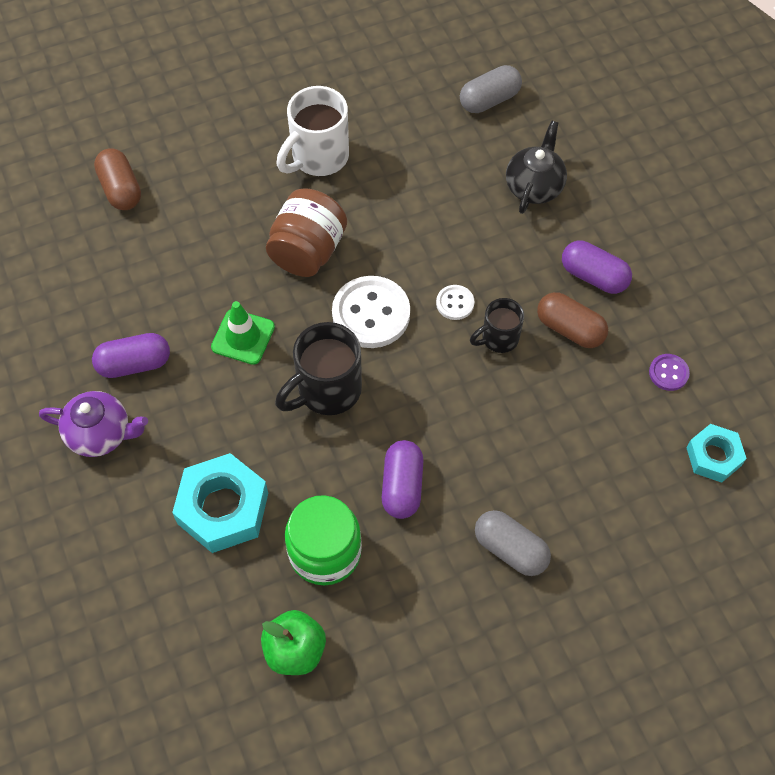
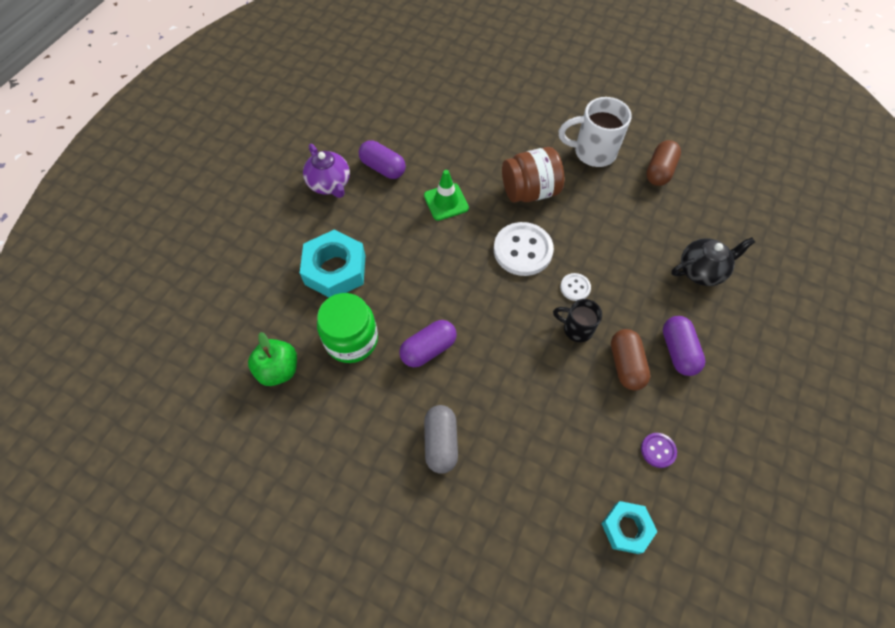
camera: 50 degrees right, 0 degrees up
brown capsule [94,148,141,210] -> brown capsule moved to [646,140,681,186]
black mug [275,322,362,415] -> none
grey capsule [460,65,522,113] -> none

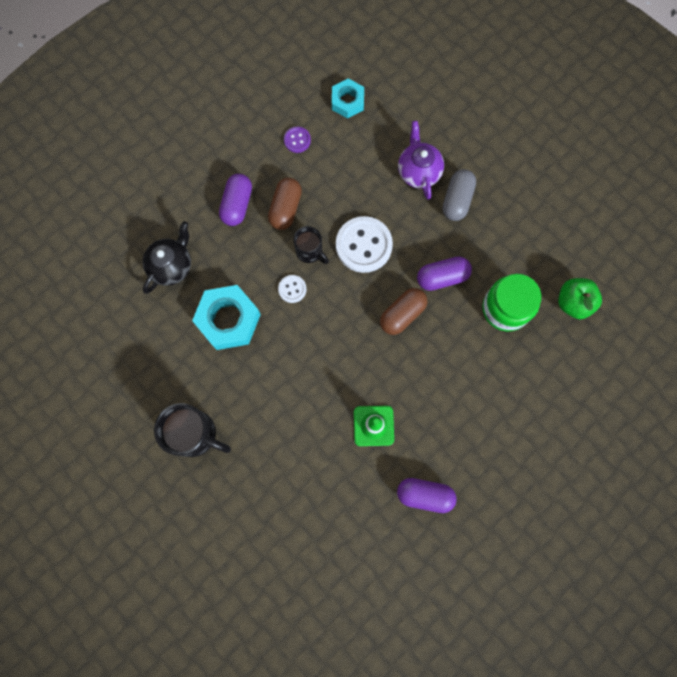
camera: 160 degrees left, 15 degrees up
turquoise nut [300,229,365,297] -> turquoise nut moved to [192,285,261,350]
purple teapot [303,144,350,198] -> purple teapot moved to [398,121,444,200]
purple capsule [359,140,406,179] -> purple capsule turned 45 degrees counterclockwise [397,478,457,513]
white button [494,222,554,276] -> white button moved to [336,216,393,273]
brown jar [502,147,564,203] -> none
white mug [559,97,632,167] -> black mug [154,403,231,457]
brown capsule [646,140,681,186] -> brown capsule moved to [380,288,427,335]
black teapot [671,237,755,286] -> black teapot turned 120 degrees clockwise [143,221,191,294]

